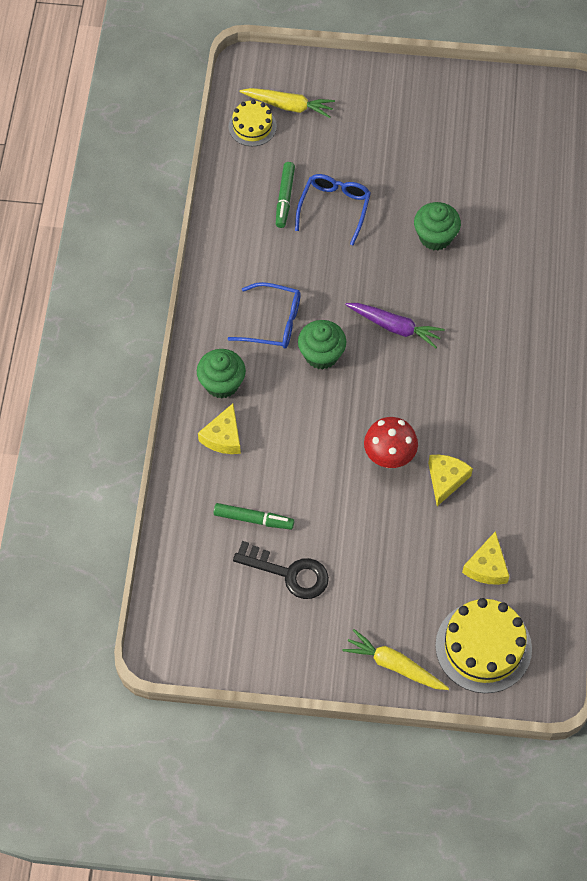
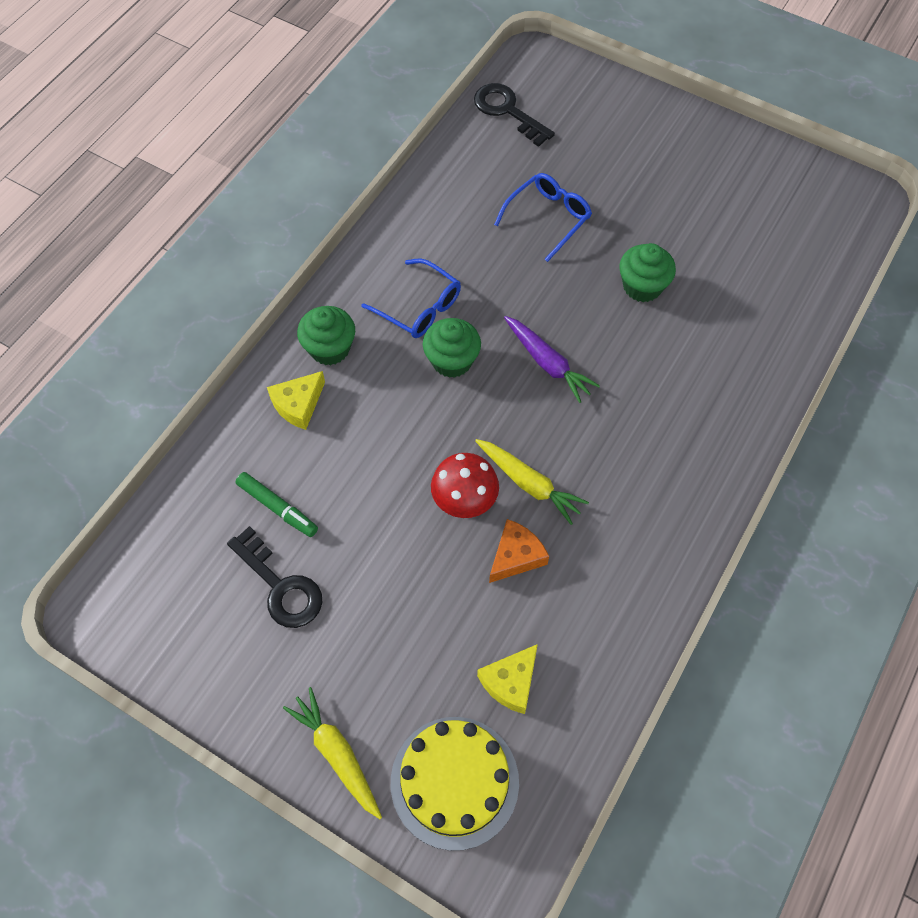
camera: 25 degrees right, 0 degrees up
yellow cake [228,100,277,146] -> black key [474,83,555,147]
yellow carrot [240,88,335,118] -> yellow carrot moved to [475,439,589,525]
green marker [276,162,295,228] -> none
yellow cheese [428,455,473,506] -> orange cheese [489,519,549,583]

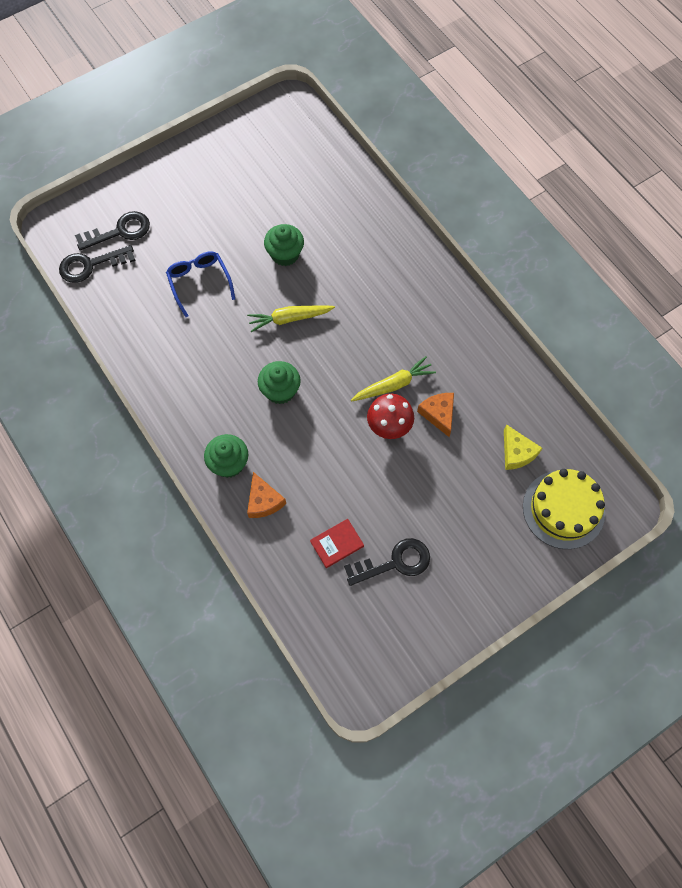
camera: 65 degrees left, 5 degrees up
green marker [236,472,318,537] -> red book [310,519,364,568]
yellow cheese [267,371,325,430] -> orange cheese [247,472,286,518]
yellow carrot [283,687,382,819] -> yellow carrot moved to [247,305,335,332]
blue glasses [361,259,461,338] -> none
purple carrot [504,316,600,403] -> none
none -> black key [75,211,150,251]

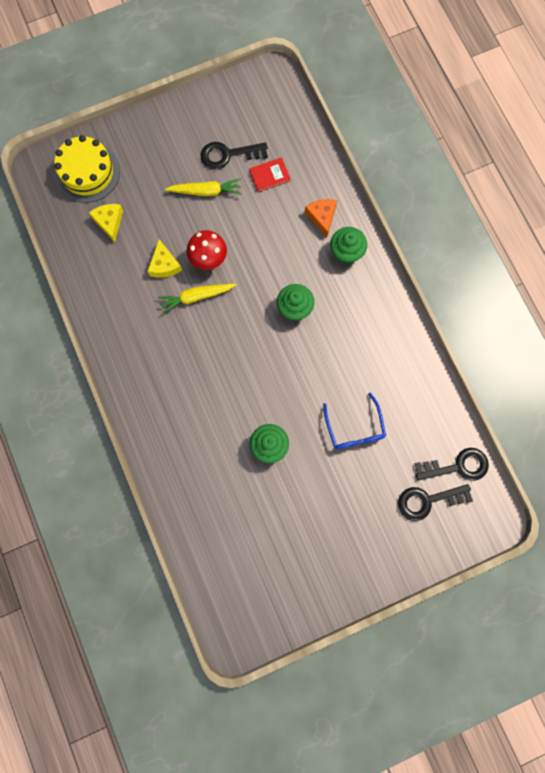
camera: 170 degrees left, 10 degrees up
yellow carrot [247,305,335,332] -> yellow carrot moved to [165,178,242,196]
orange cheese [417,393,454,437] -> yellow cheese [147,239,182,278]

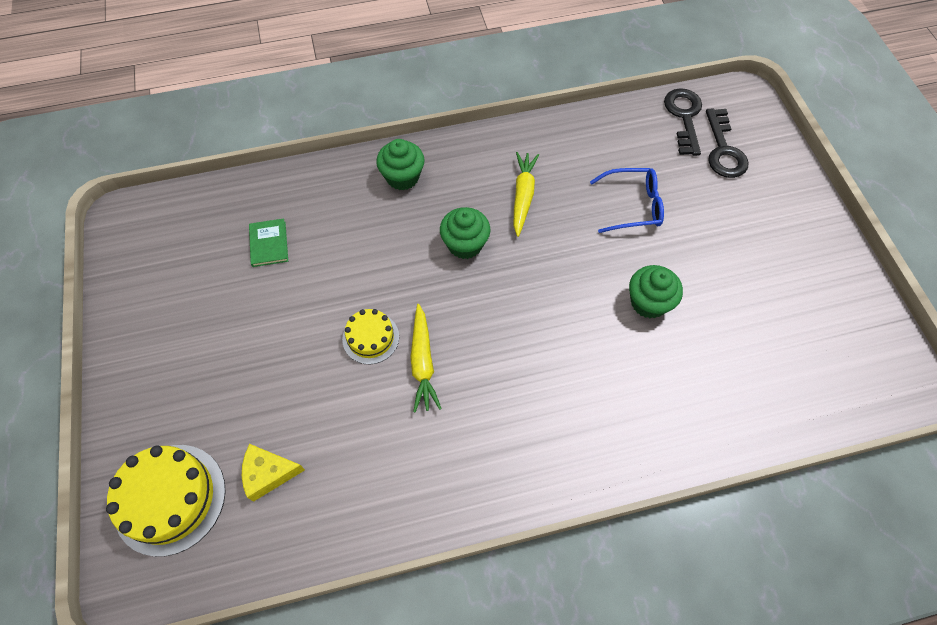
camera: 80 degrees left, 15 degrees down
yellow cheese [147,239,182,278] -> none
yellow carrot [165,178,242,196] -> yellow carrot moved to [514,152,539,237]
red mushroom [187,230,227,270] -> yellow cake [342,309,399,364]
black key [201,142,268,170] -> none
red book [249,157,290,192] -> green book [249,218,288,267]
orange cheese [305,199,337,238] -> none

